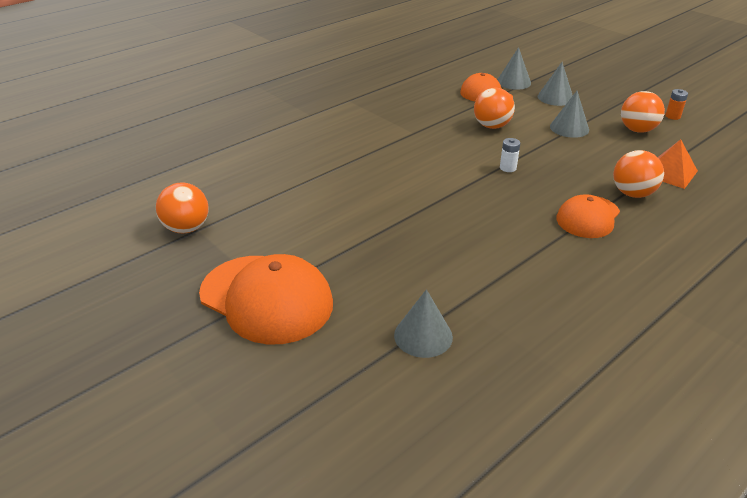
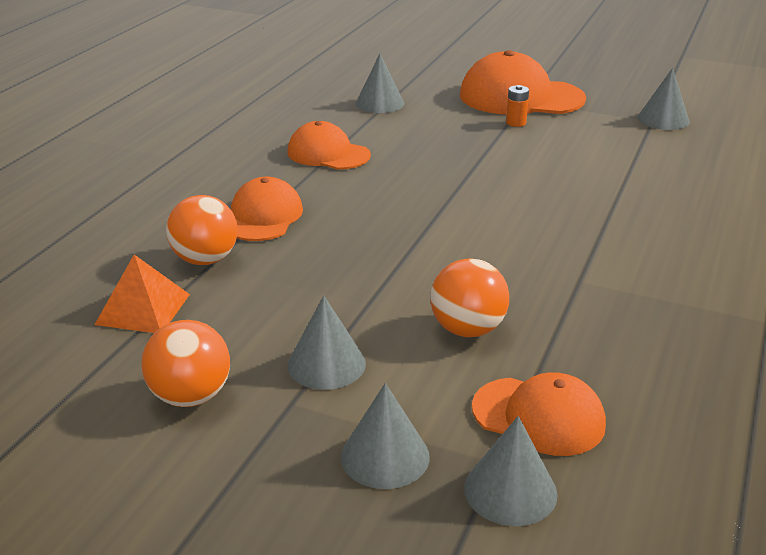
camera: 155 degrees right, 5 degrees down
orange ball [156,182,209,233] -> grey cone [638,68,690,130]
white battery [500,138,520,172] -> none
orange battery [665,89,688,120] -> orange battery moved to [506,85,529,127]
none -> orange cap [287,121,371,170]

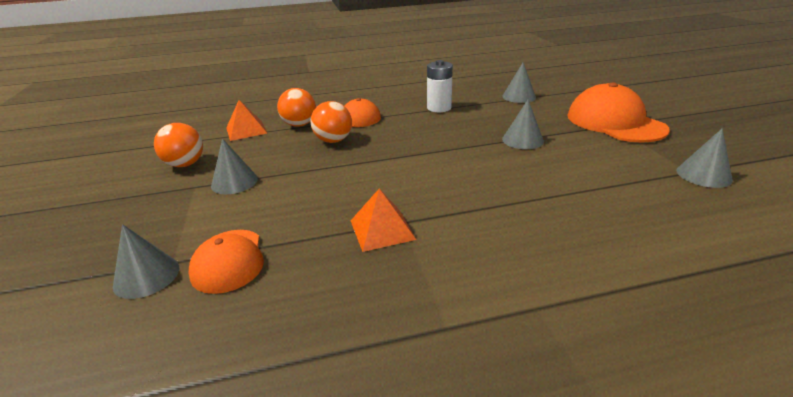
camera: 55 degrees right, 0 degrees up
orange cap [287,121,371,170] -> white battery [427,60,453,112]
grey cone [341,383,430,489] -> grey cone moved to [502,100,544,149]
orange ball [430,258,509,337] -> orange ball moved to [310,101,352,143]
orange battery [506,85,529,127] -> none
none -> orange pyramid [351,188,416,252]

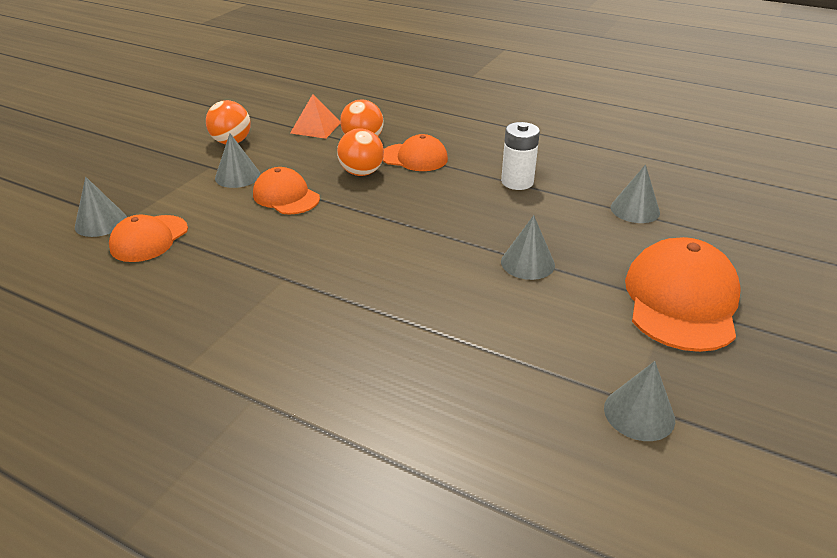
camera: 40 degrees right, 5 degrees up
orange pyramid [351,188,416,252] -> none
none -> orange cap [253,167,320,214]

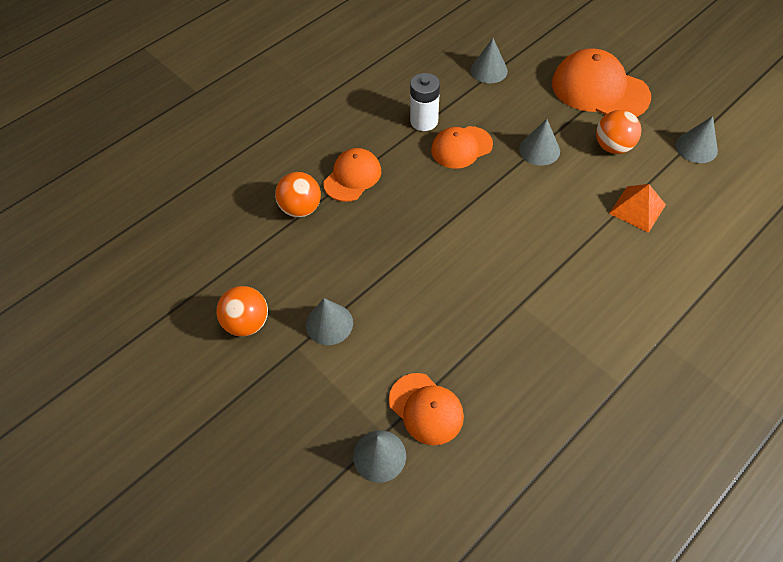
camera: 70 degrees left, 20 degrees up
orange cap [253,167,320,214] -> orange cap moved to [431,126,493,169]
orange pyramid [290,94,340,139] -> orange pyramid moved to [609,184,666,233]
orange ball [337,128,384,176] -> orange ball moved to [596,110,641,154]

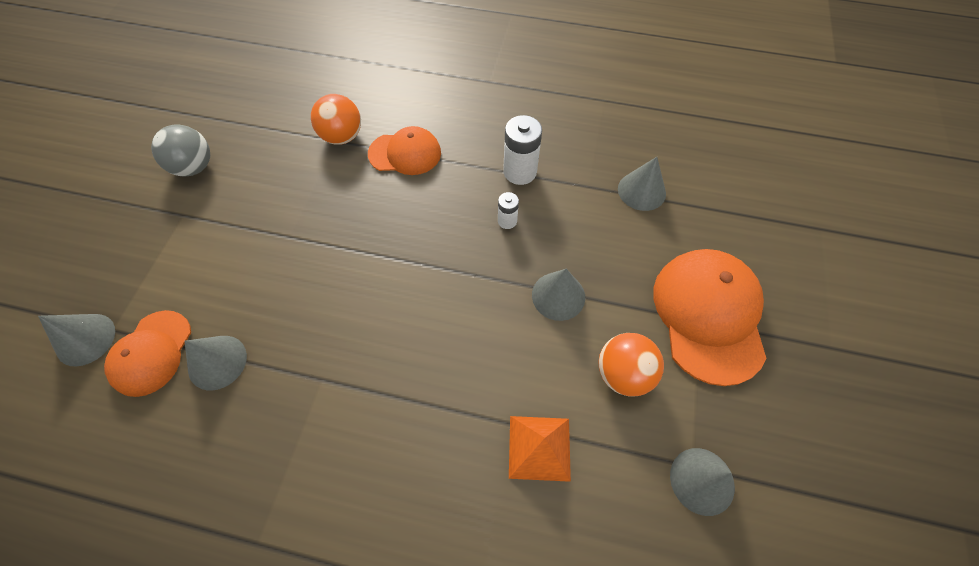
camera: 55 degrees right, 5 degrees up
orange ball [216,286,268,336] -> grey ball [151,125,210,177]
grey cone [306,298,353,345] -> grey cone moved to [185,336,247,390]
orange cap [431,126,493,169] -> white battery [498,192,519,229]

